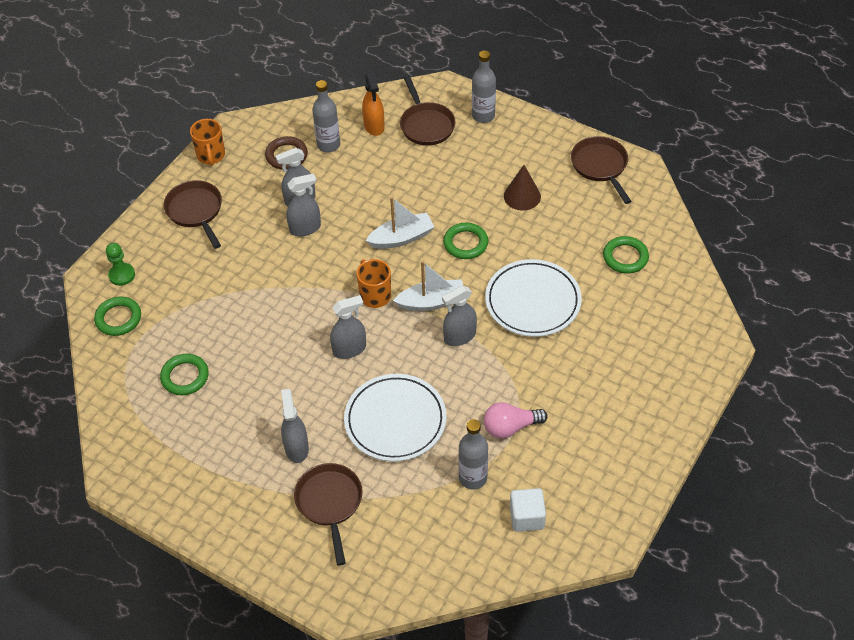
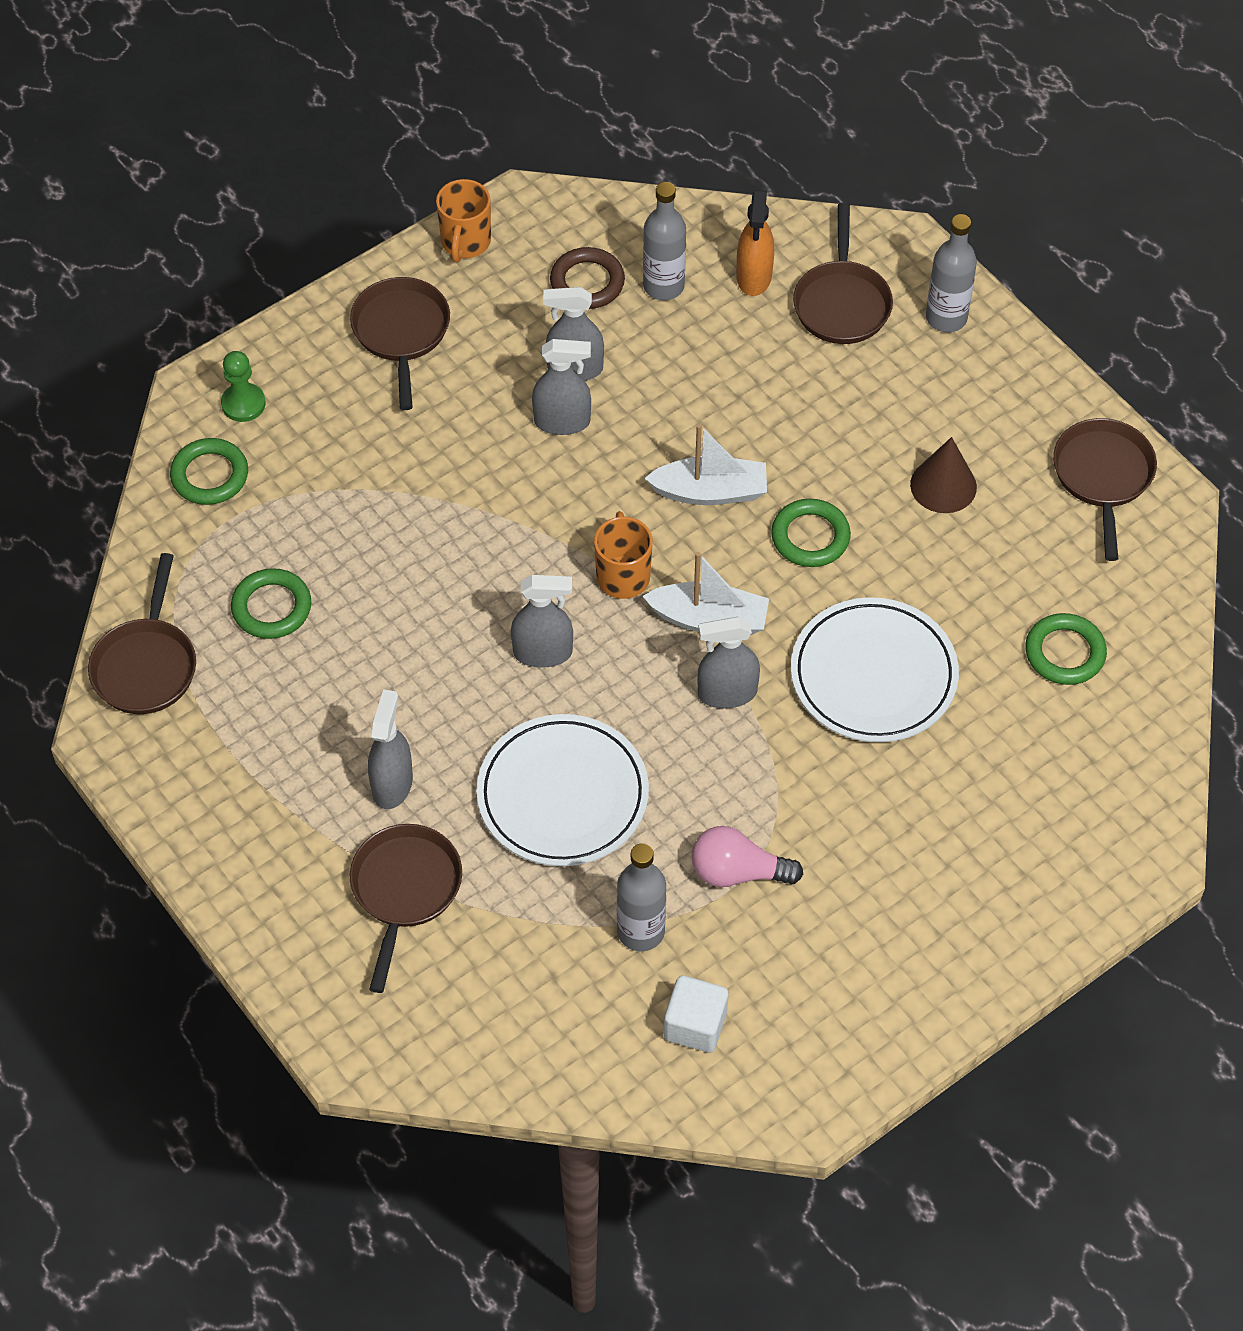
camera: 20 degrees right, 5 degrees up
none -> brown pan [88,553,196,714]

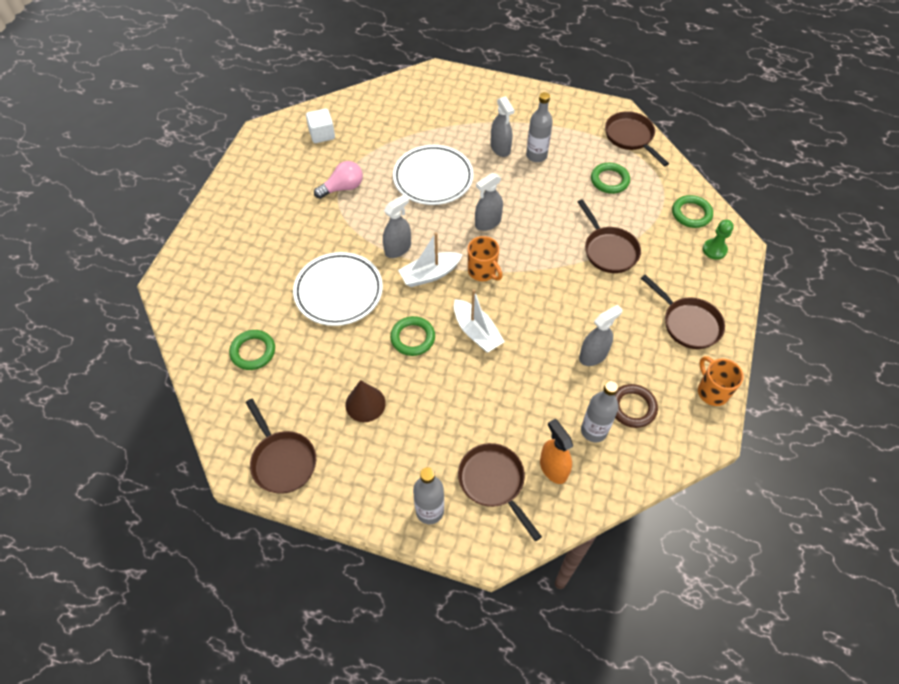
camera: 145 degrees right, 0 degrees up
brown pan [350,824,462,993] -> brown pan moved to [578,199,641,273]
grey spray bottle [532,339,591,435] -> none
grey bottle [617,843,666,951] -> grey bottle moved to [526,92,553,162]
white boat [644,424,767,505] -> white boat turned 90 degrees counterclockwise [454,289,505,353]

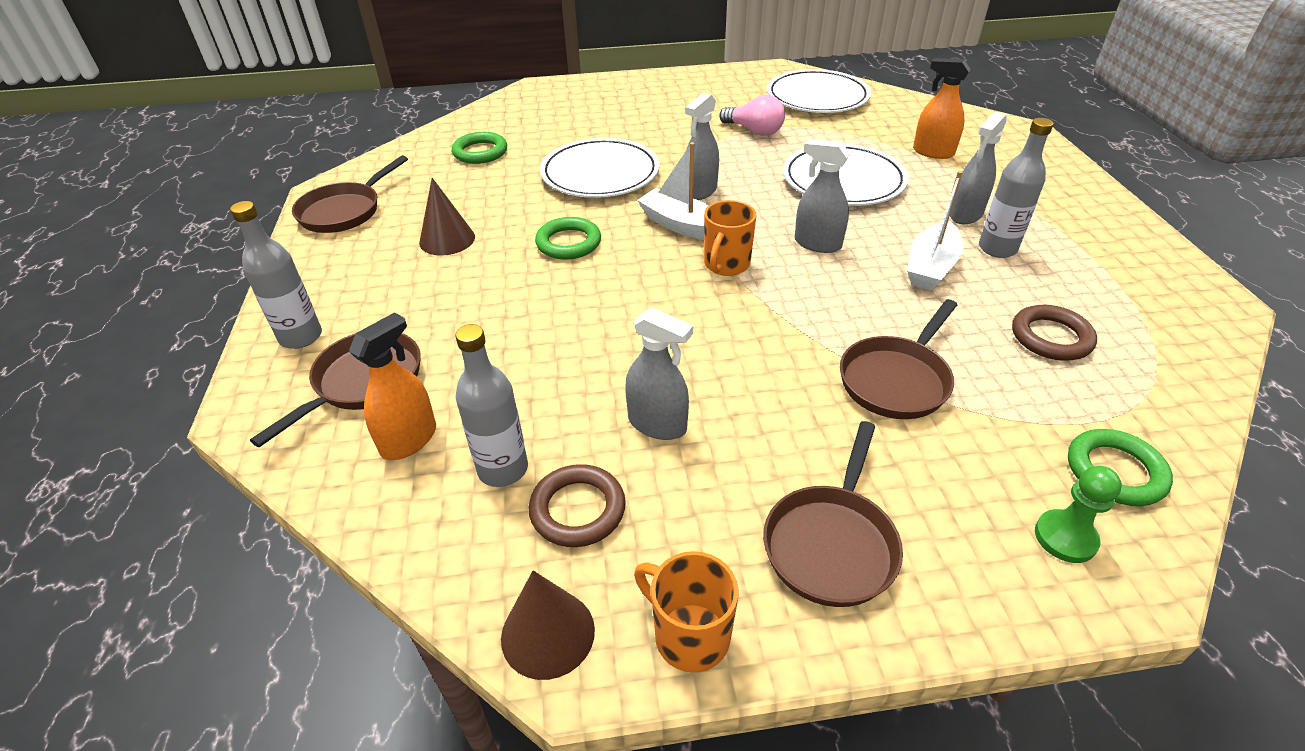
camera: 65 degrees right, 15 degrees down
white cube [306,109,335,143] -> white plate [767,69,871,113]
grey spray bottle [383,194,411,258] -> grey spray bottle turned 105 degrees clockwise [685,93,719,200]
white boat [454,289,505,353] -> white boat moved to [907,171,963,291]
green ring [591,163,630,194] -> brown ring [1012,305,1097,361]
brown pan [605,111,669,166] -> none
orange mug [698,356,744,406] -> orange mug turned 90 degrees counterclockwise [634,551,739,673]
none -> brown cone [501,570,595,680]
none -> orange spray bottle [913,58,970,159]

